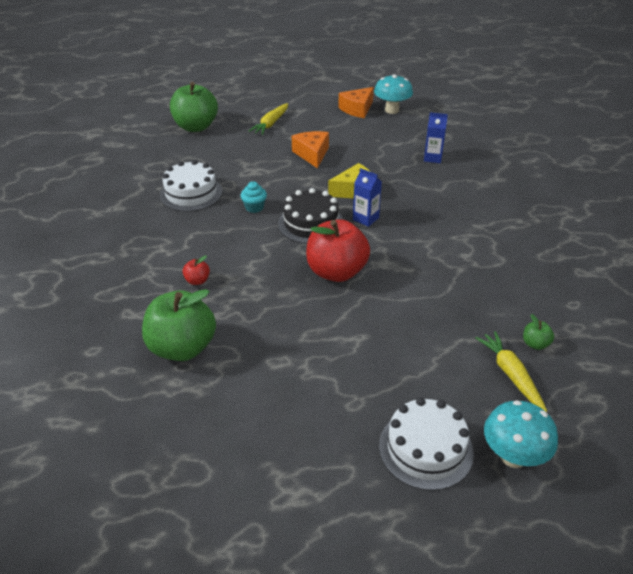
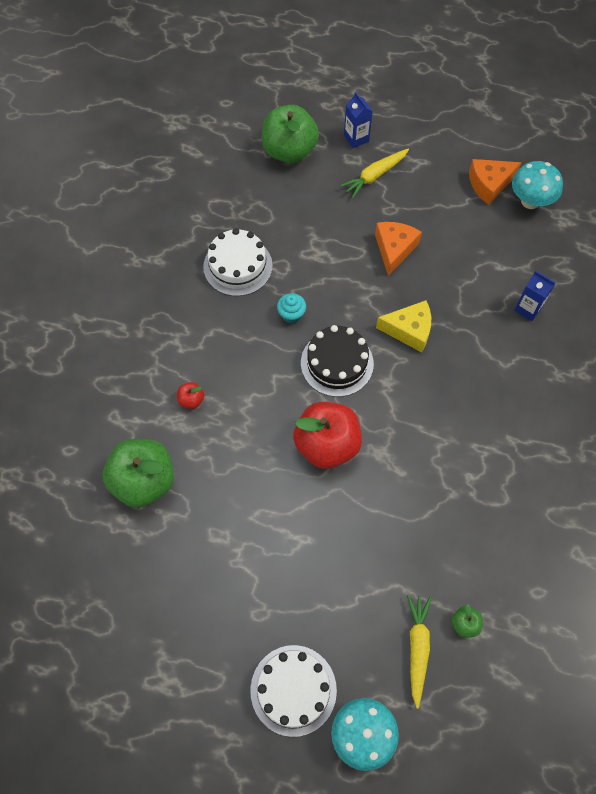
camera: 25 degrees right, 25 degrees up
blue carton [353,168,382,227] -> blue carton moved to [344,92,373,148]

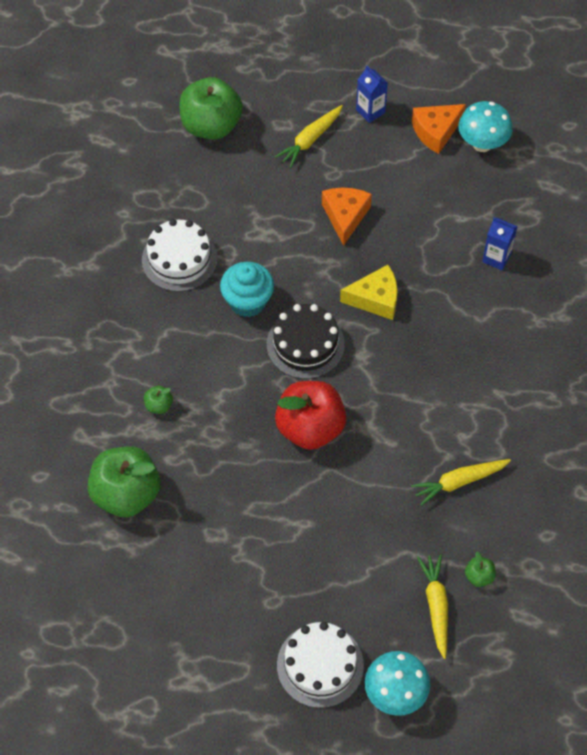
camera: 10 degrees left, 5 degrees down
red apple [177,382,204,409] -> green apple [144,385,173,414]
turquoise cupcake [277,293,306,324] -> turquoise cupcake [220,262,274,317], size x1.70
blue carton [344,92,373,148] -> blue carton moved to [356,66,388,123]
none -> yellow carrot [411,459,511,506]

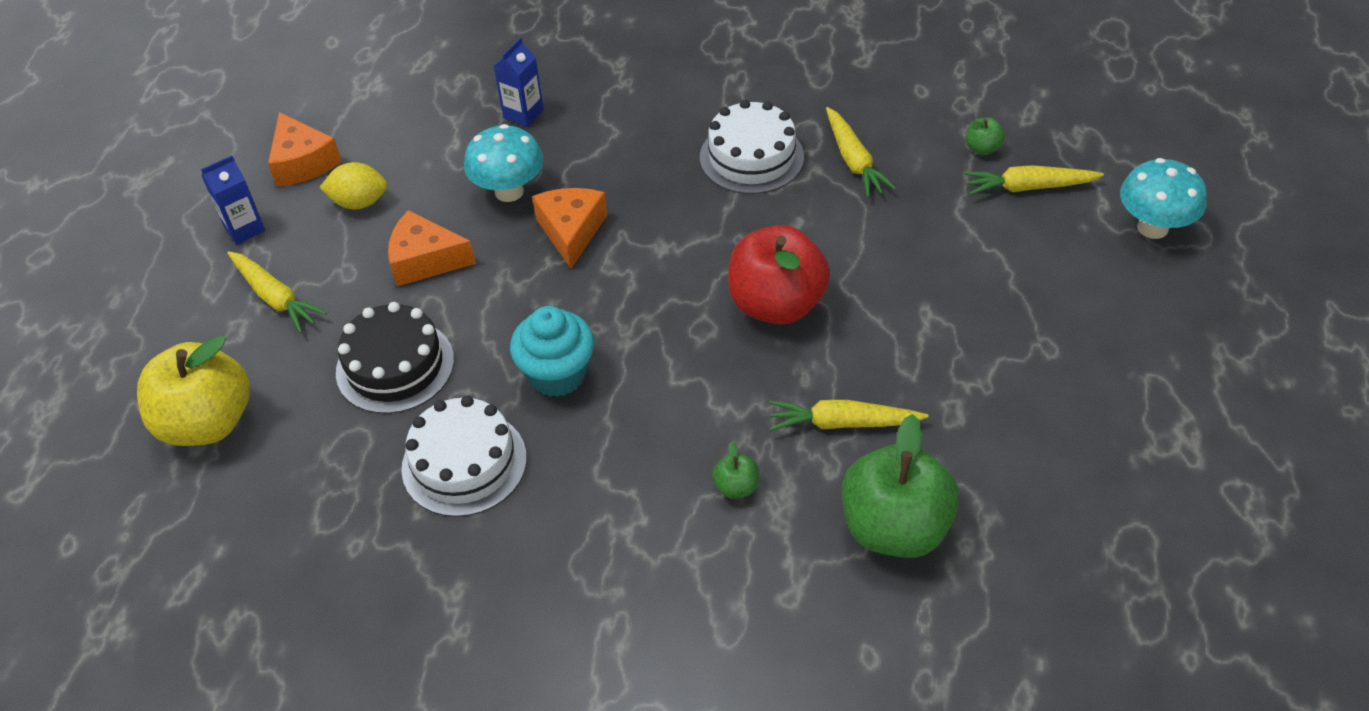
camera: 85 degrees left, 10 degrees down
green apple [179,77,243,140] -> yellow apple [137,335,250,446]
black cake [267,304,345,379] -> black cake moved to [336,302,454,414]
white cake [277,622,364,708] -> white cake moved to [700,100,804,194]
yellow cheese [340,265,398,320] -> orange cheese [532,188,607,269]
turquoise mushroom [458,101,513,152] -> turquoise mushroom moved to [464,124,543,202]
none -> yellow lemon [319,162,387,209]
none -> yellow carrot [769,400,929,431]

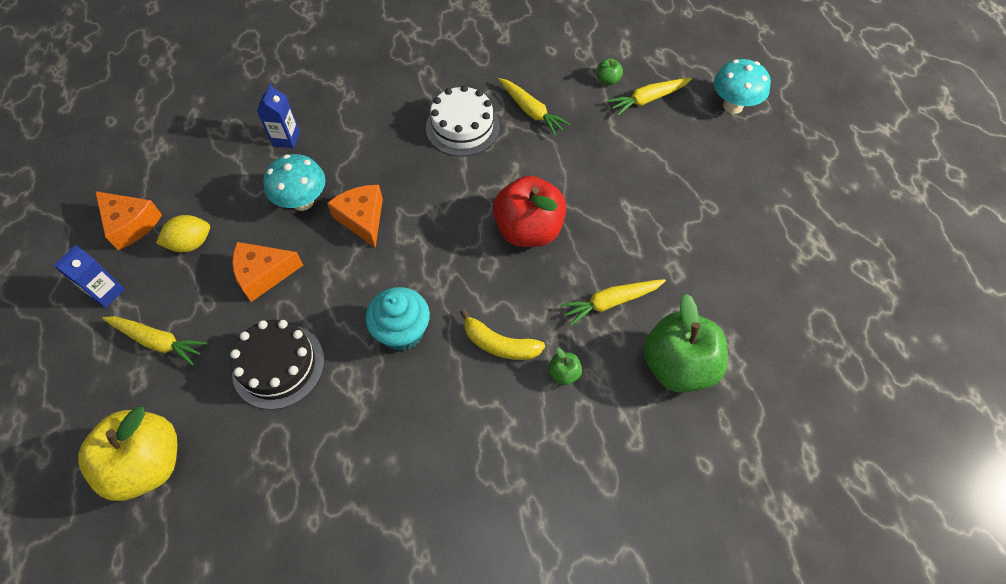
camera: 25 degrees left, 10 degrees up
white cake [401,396,527,517] -> none
none -> yellow banana [460,309,545,360]

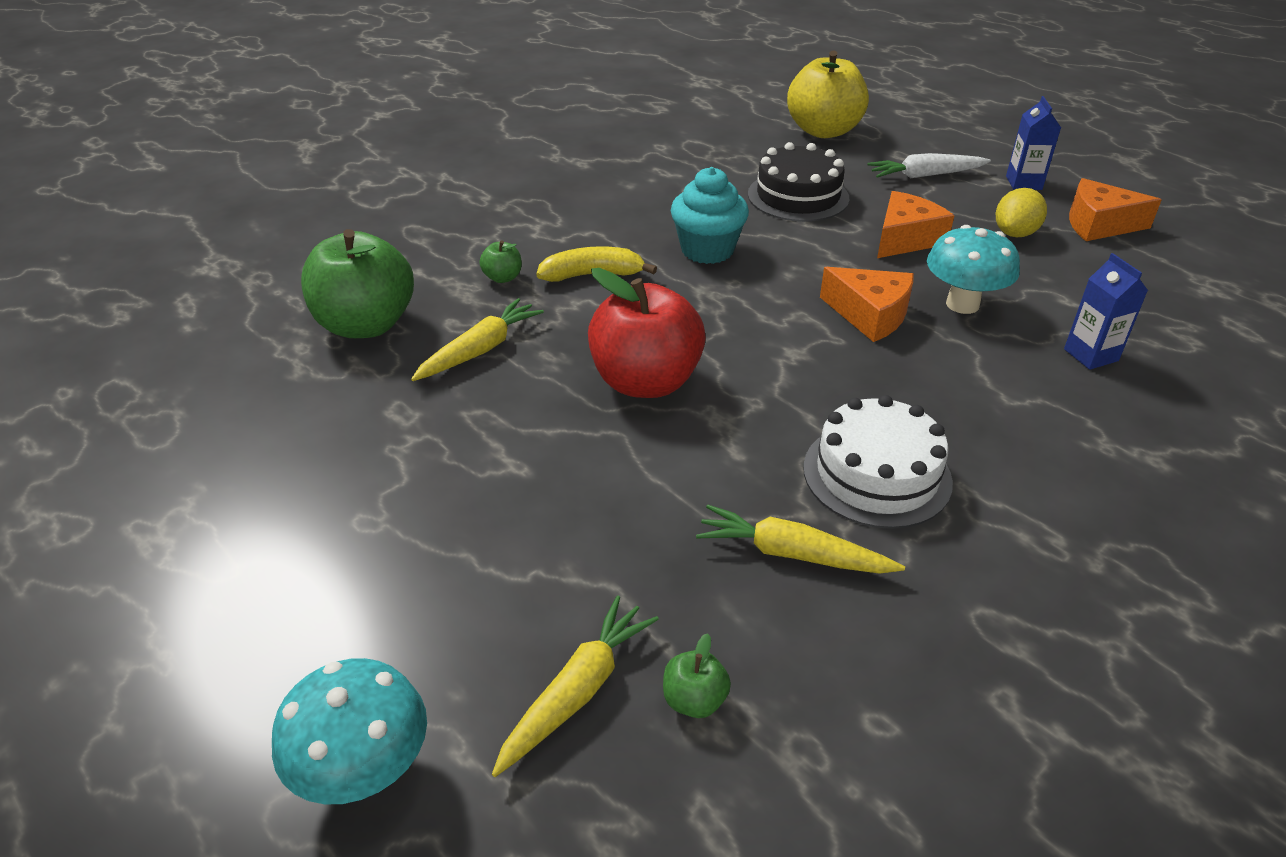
camera: 150 degrees right, 20 degrees down
yellow carrot [102,316,207,366] -> white carrot [867,153,991,178]

